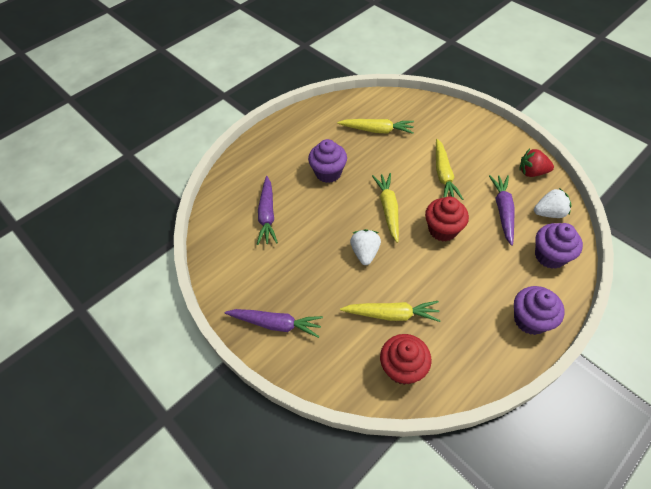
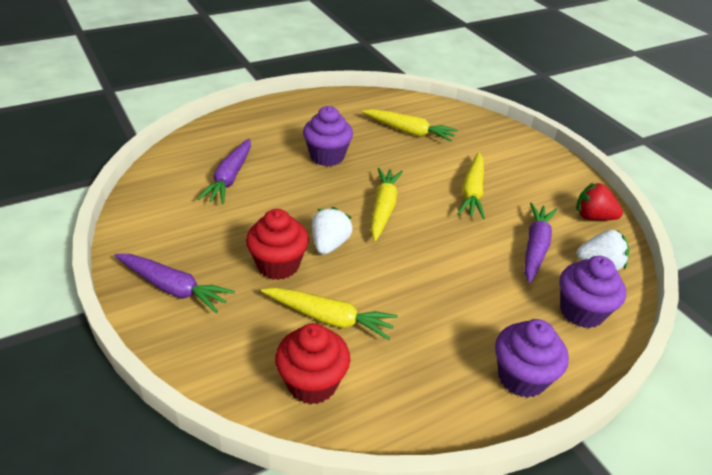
camera: 10 degrees right, 15 degrees down
red cupcake [425,196,469,242] -> red cupcake moved to [246,209,309,280]

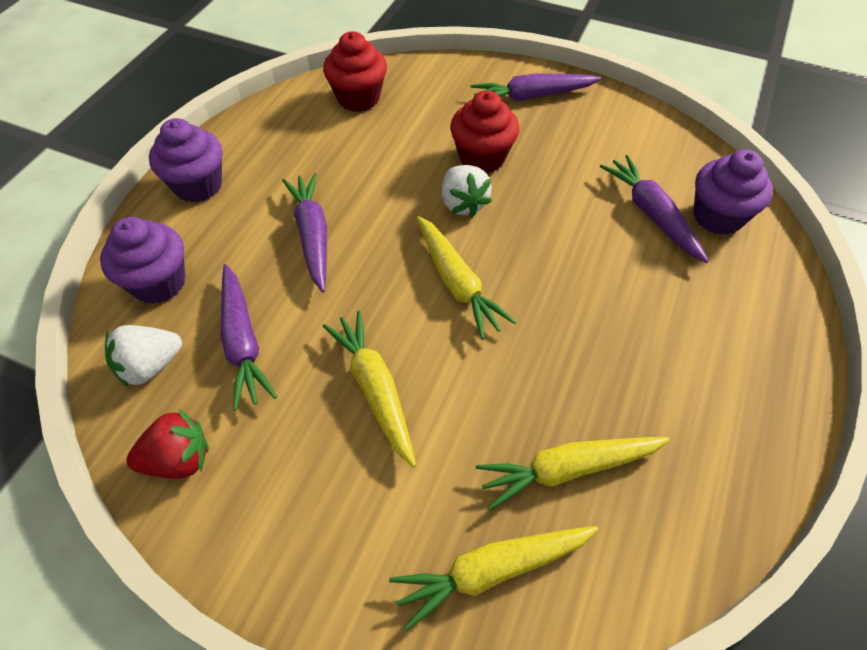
camera: 145 degrees right, 15 degrees up
yellow carrot [261,288,398,340] -> yellow carrot moved to [389,526,598,631]
purple cupcake [303,106,353,166] -> purple cupcake moved to [694,150,773,235]
none -> purple carrot [282,173,327,292]

